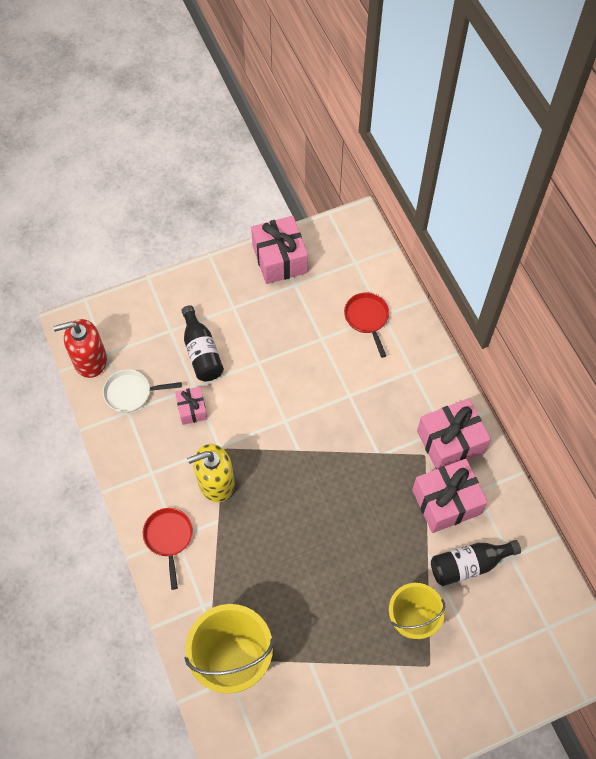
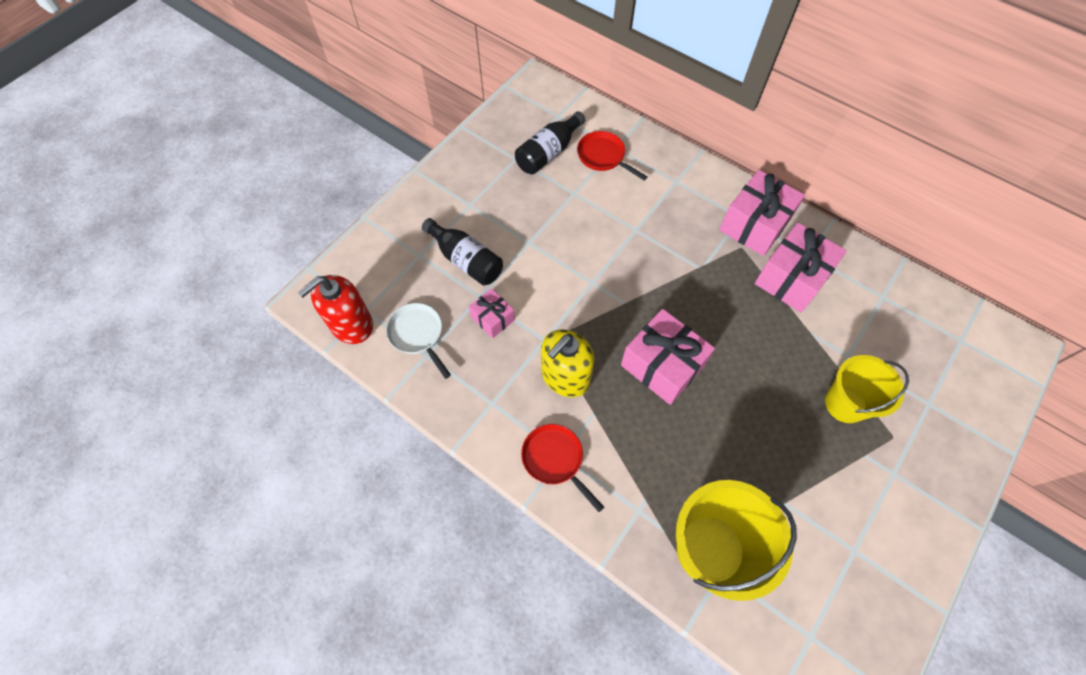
camera: 30 degrees left, 0 degrees up
white pan [103,369,182,413] -> white pan turned 90 degrees clockwise [386,303,451,379]
pink gift [251,216,308,284] -> pink gift moved to [621,309,715,405]
black bottle [431,540,521,586] -> black bottle moved to [515,111,585,174]

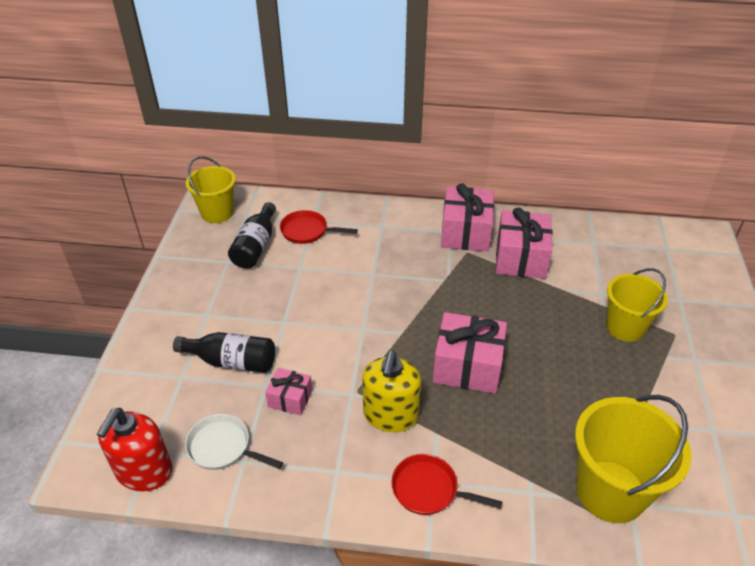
camera: 30 degrees left, 20 degrees down
none -> yellow bucket [186,156,236,223]

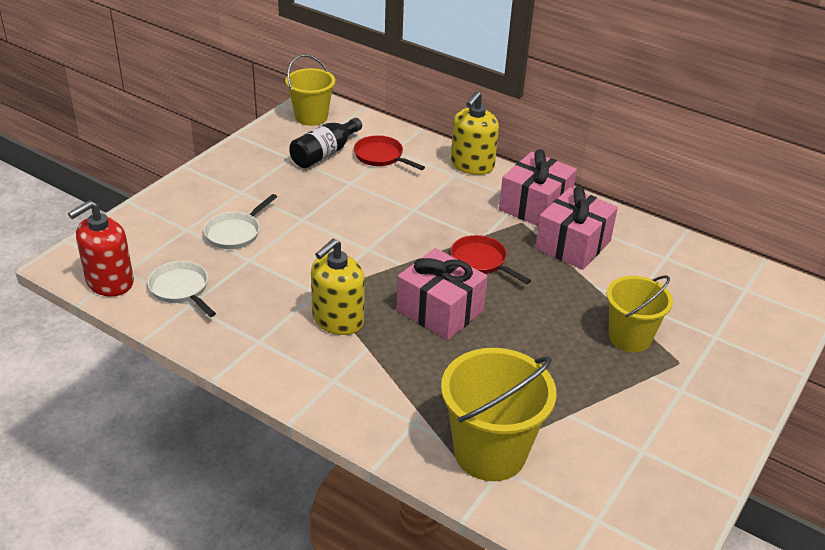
camera: 25 degrees right, 5 degrees down
black bottle [173,332,275,373] -> white pan [204,194,277,249]
pink gift [265,368,312,416] -> none
red pan [391,454,502,515] -> red pan moved to [451,235,531,284]
none -> yellow soap dispenser [451,91,499,175]

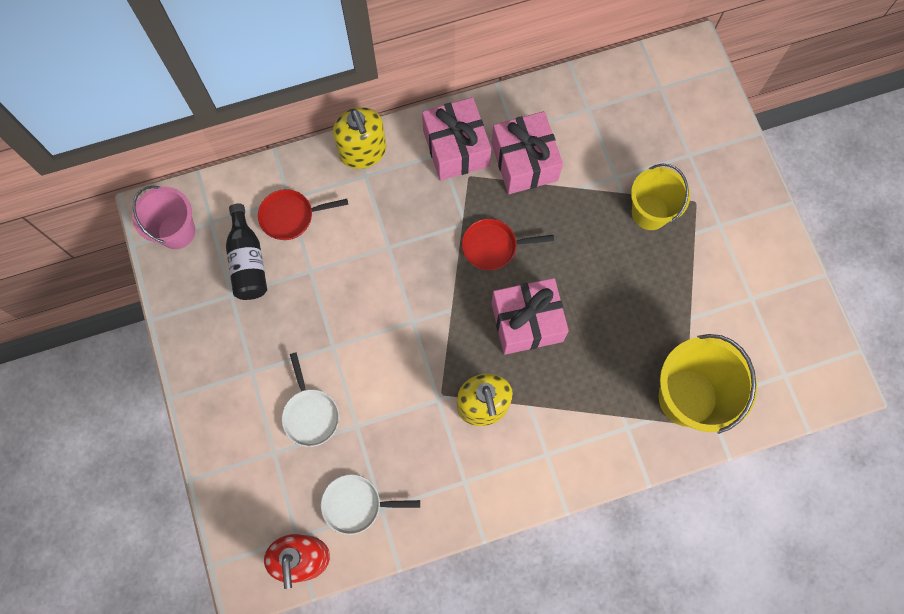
camera: 50 degrees left, 35 degrees up
yellow bucket [285,54,335,126] -> pink bucket [132,186,195,249]

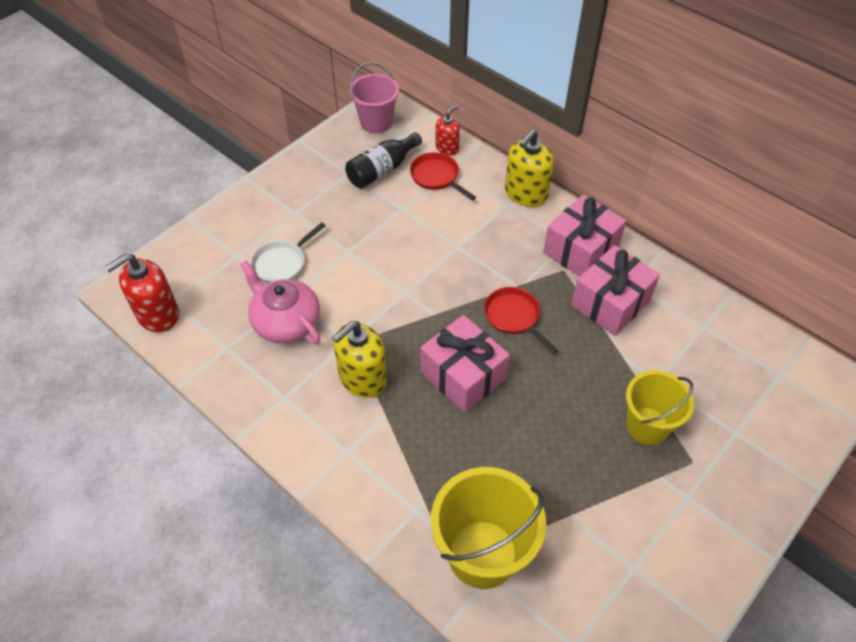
camera: 60 degrees right, 20 degrees down
white pan [321,474,420,535] -> none
none -> pink teapot [240,260,321,344]
none -> red soap dispenser [436,105,460,155]

